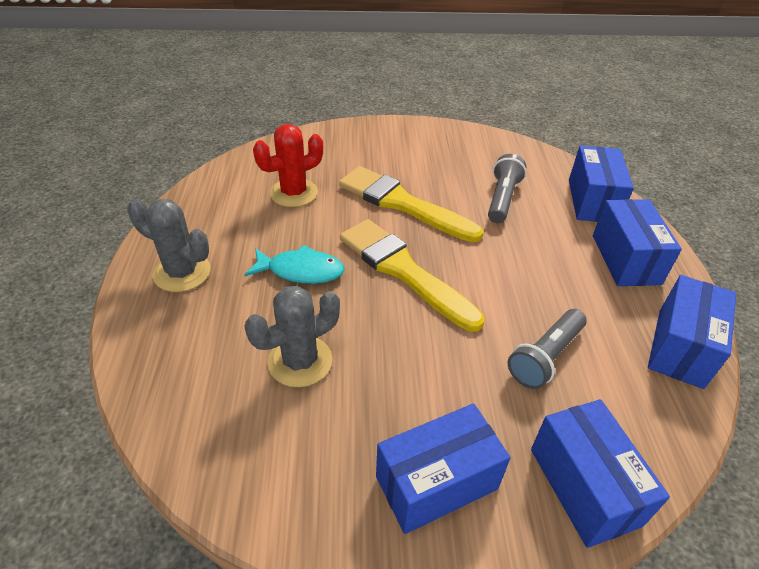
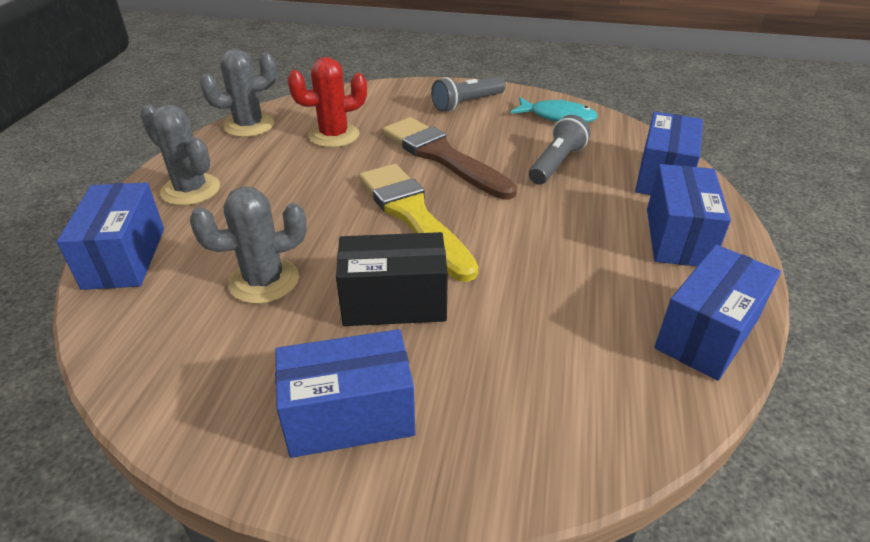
camera: 15 degrees right, 5 degrees down
turquoise fish [244,245,345,284] -> turquoise fish moved to [511,97,598,123]
yellow brush [339,166,484,242] -> brown brush [382,117,517,200]
grey flashlight [507,309,587,389] -> grey flashlight moved to [431,76,506,112]
blue box [531,399,670,548] -> blue box moved to [57,182,164,290]
none -> grey cactus [200,48,277,137]
none -> black box [336,232,448,326]

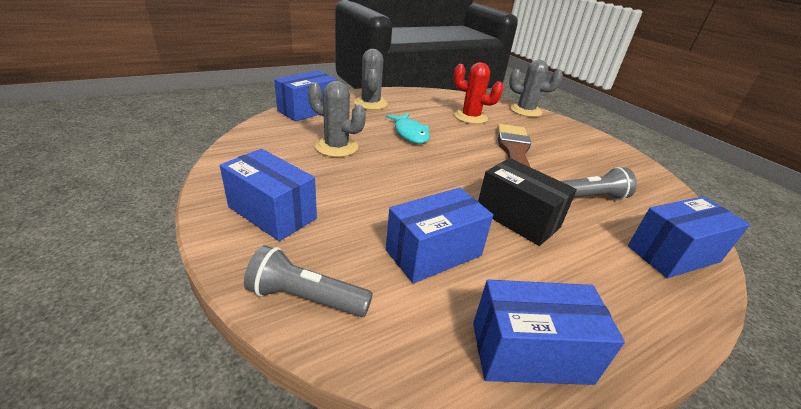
camera: 45 degrees right, 5 degrees down
grey cactus [200,48,277,137] -> grey cactus moved to [509,60,563,117]
black box [336,232,448,326] -> black box moved to [478,158,577,246]
yellow brush [359,164,478,282] -> none
grey flashlight [431,76,506,112] -> grey flashlight moved to [244,245,373,317]
turquoise fish [511,97,598,123] -> turquoise fish moved to [386,113,430,143]
blue box [647,164,731,266] -> blue box moved to [386,187,493,283]

